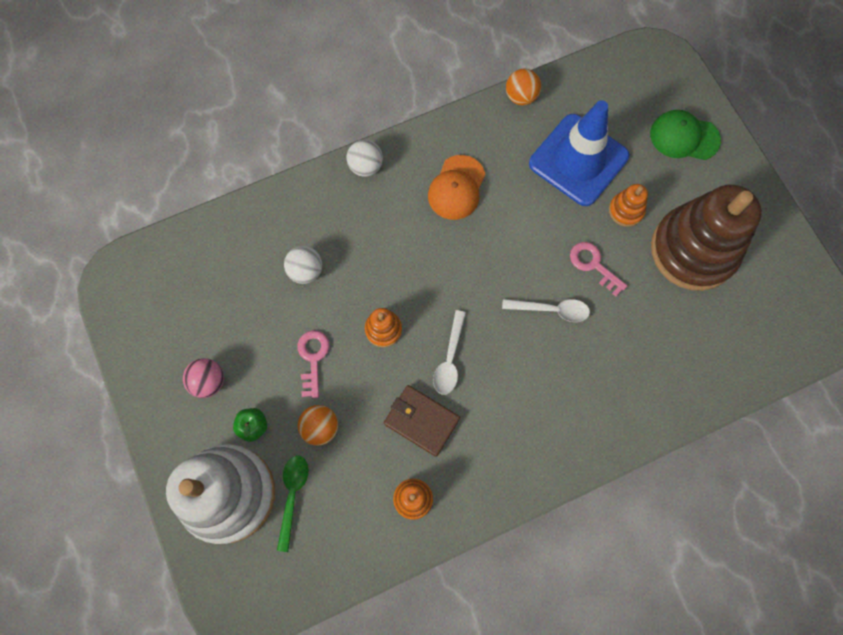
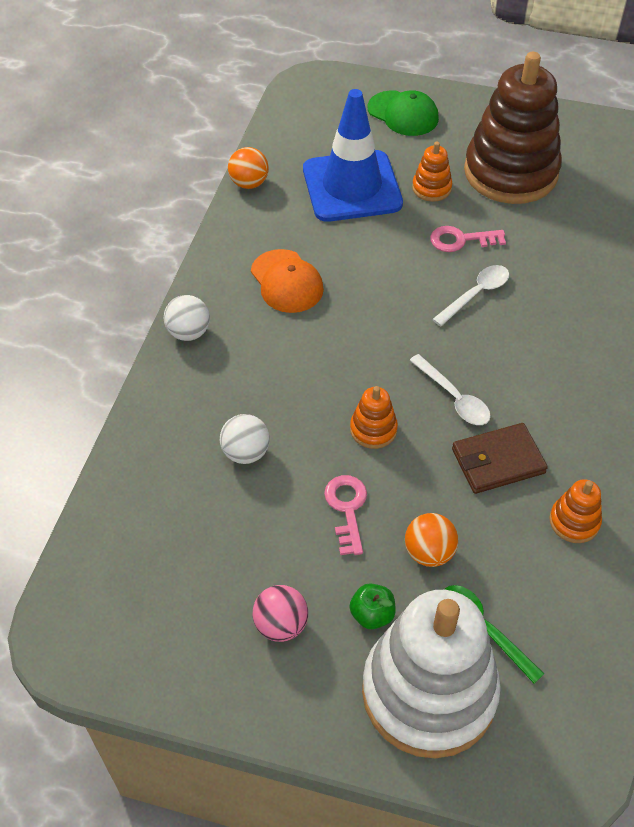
camera: 50 degrees left, 20 degrees down
pink key [297,330,330,398] -> pink key turned 45 degrees clockwise [324,475,367,555]
green cap [650,110,721,160] -> green cap turned 105 degrees counterclockwise [368,90,439,136]

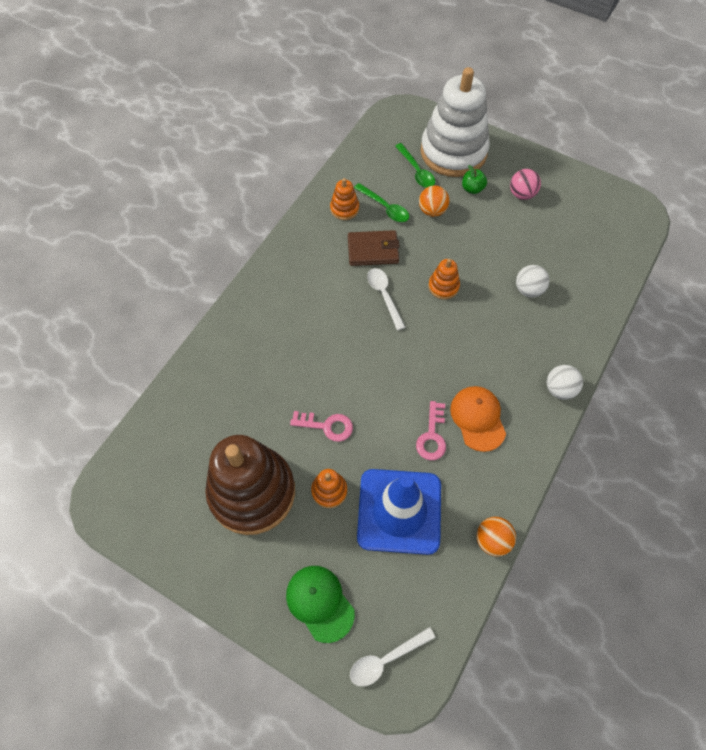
camera: 165 degrees left, 10 degrees up
pink key [324,475,367,555] -> pink key moved to [416,401,446,460]
white spoon [432,265,509,326] -> white spoon moved to [350,627,436,687]
none -> green spoon [354,183,409,222]

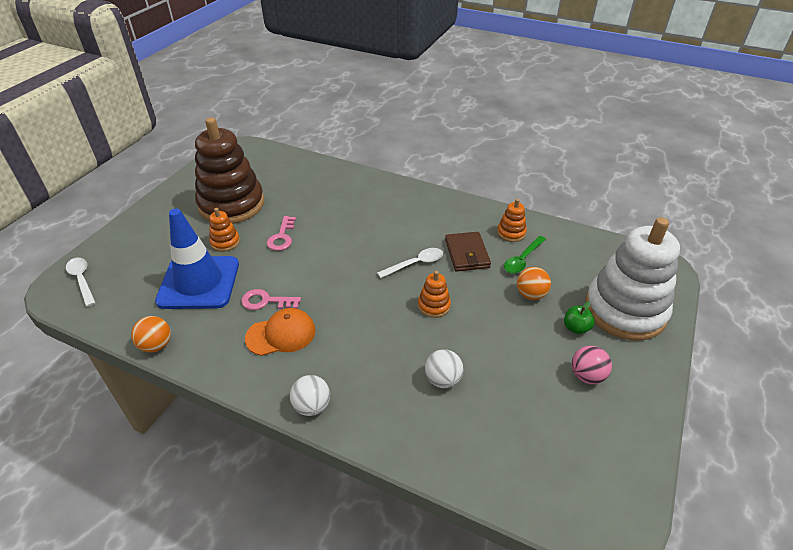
camera: 85 degrees right, 20 degrees down
green cap [286,566,355,643] -> none
green spoon [395,143,435,188] -> none

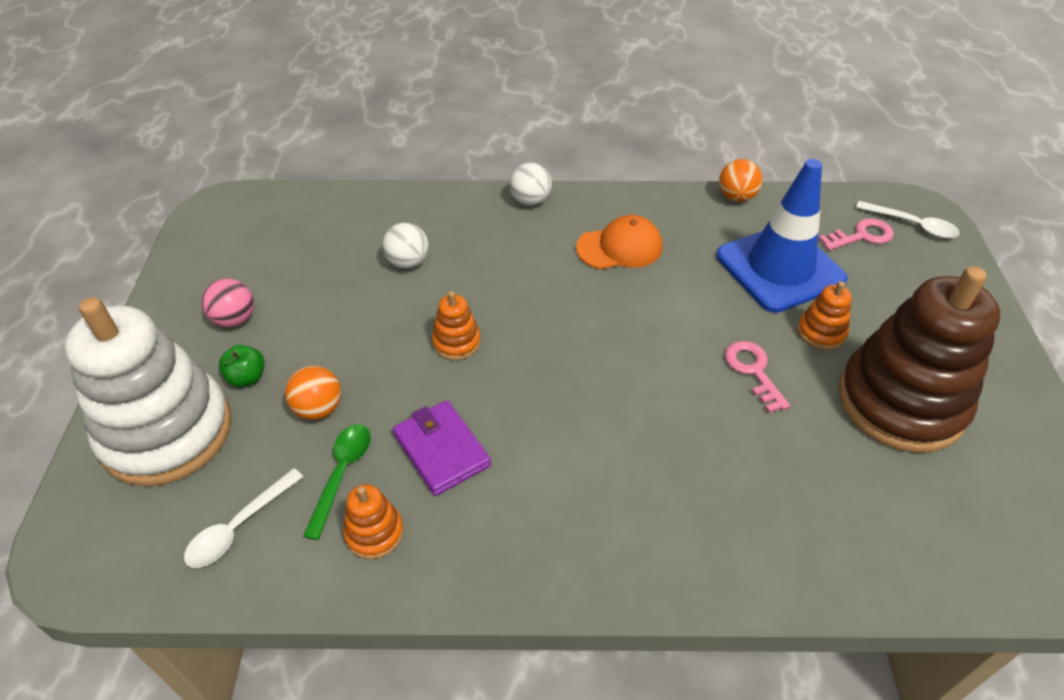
camera: 155 degrees right, 5 degrees up
pink key [241,289,301,310] -> pink key moved to [818,218,894,250]
orange cap [245,308,315,356] -> orange cap turned 150 degrees counterclockwise [576,215,662,269]
white spoon [377,248,443,278] -> white spoon moved to [184,468,303,568]
brown wallet [445,232,491,271] -> purple wallet [393,400,491,496]

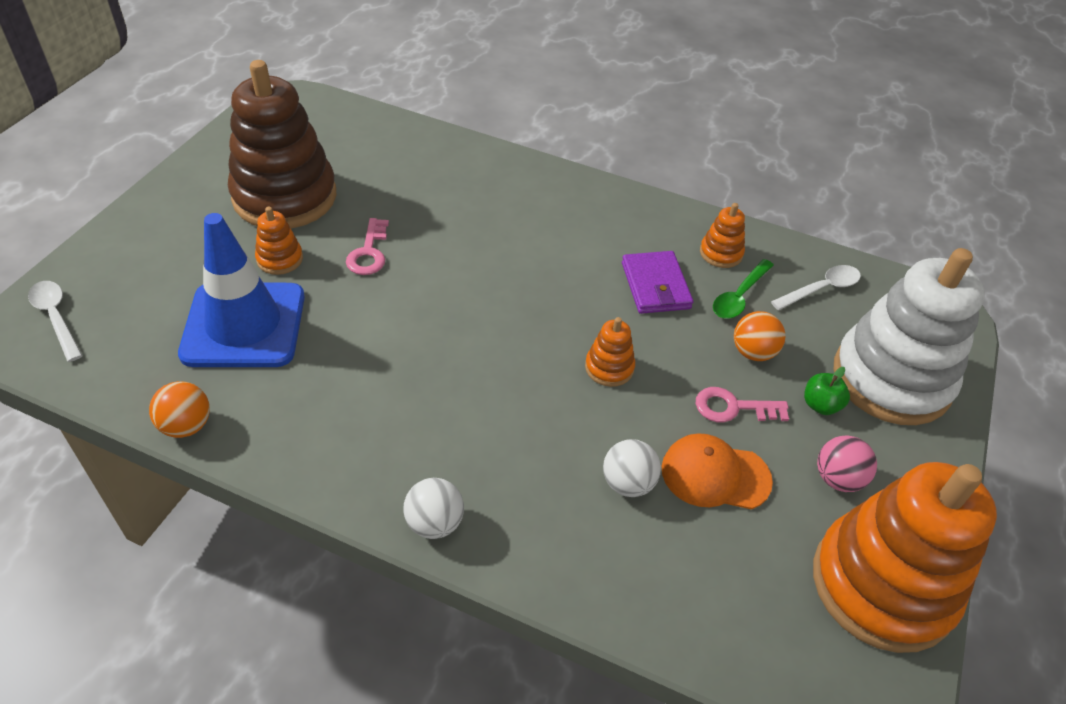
camera: 160 degrees left, 0 degrees up
orange cap [576,215,662,269] -> orange cap moved to [662,433,773,509]
pink key [818,218,894,250] -> pink key moved to [696,387,789,422]
none -> orange stacking toy [813,462,997,653]

